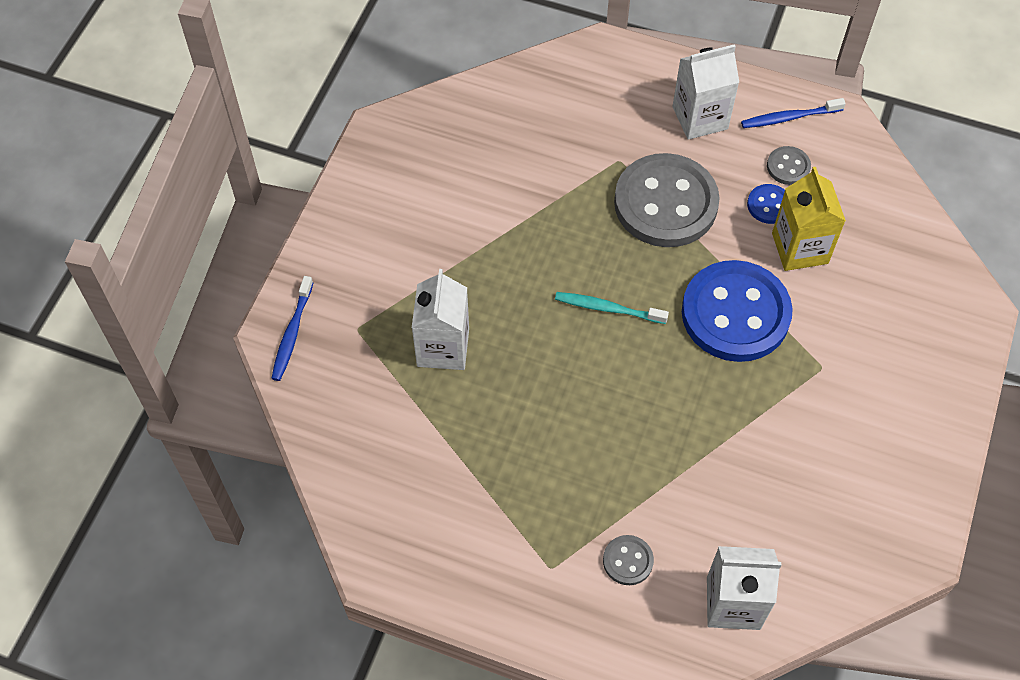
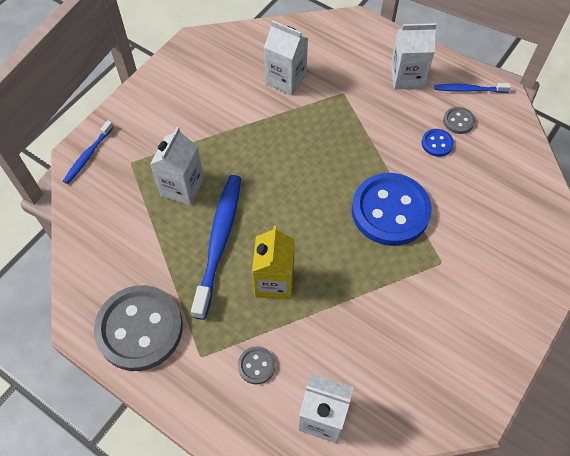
camera: 15 degrees right, 0 degrees up
turquoise toothbrush [555,292,669,324] -> none
grey button [614,153,720,247] -> grey button moved to [94,285,183,371]
yellow carton [772,167,846,271] -> yellow carton moved to [252,226,295,300]
none -> blue toothbrush [191,175,241,320]
none -> white carton [264,20,308,95]

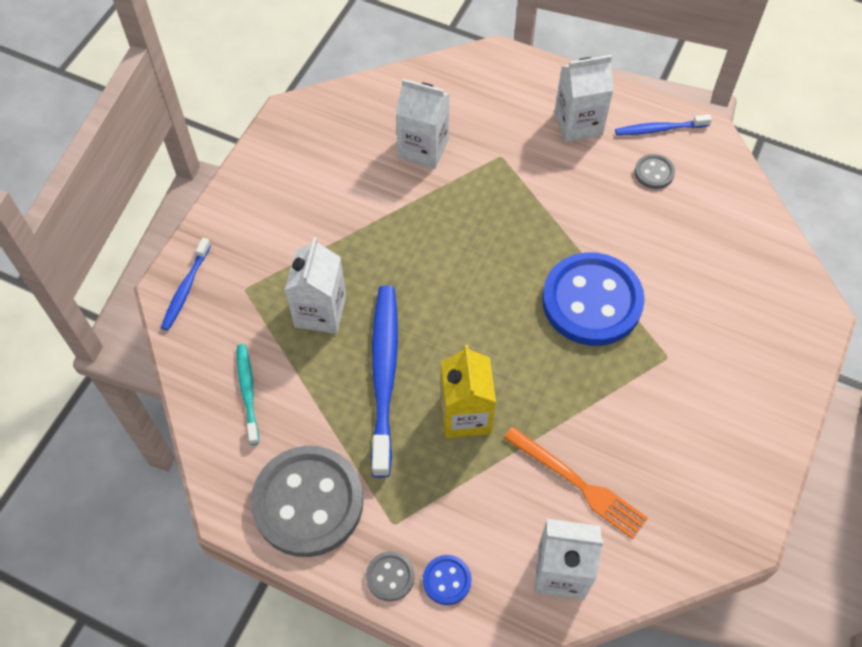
camera: 10 degrees left, 0 degrees up
grey button [238,346,275,384] -> grey button moved to [366,551,415,601]
blue button [422,129,454,157] -> blue button moved to [423,555,472,605]
none -> turquoise toothbrush [237,344,259,445]
none -> orange fork [504,427,648,539]

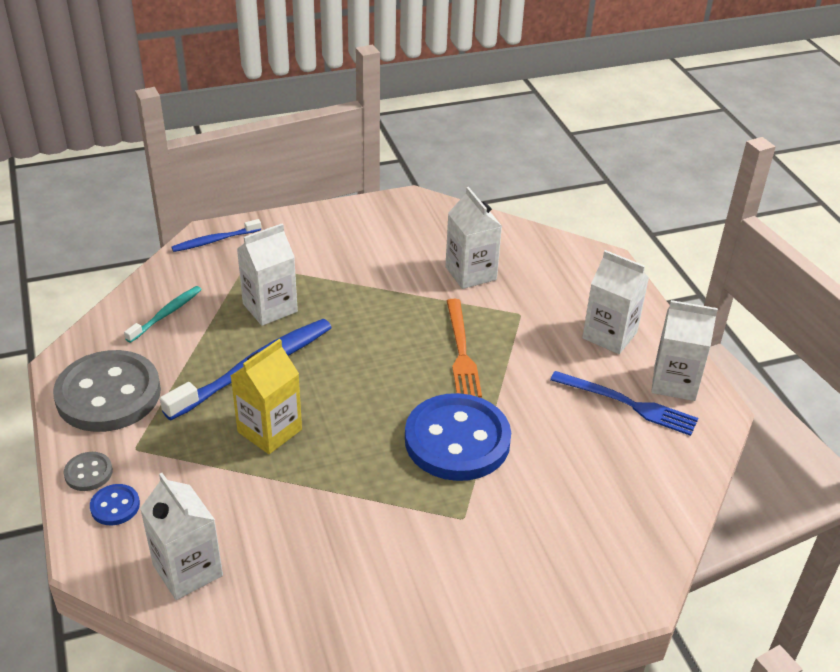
camera: 45 degrees right, 20 degrees down
orange fork [504,427,648,539] -> orange fork moved to [447,299,482,398]
blue toothbrush [615,114,712,136] -> white carton [651,300,718,401]
grey button [635,154,675,189] -> blue fork [550,371,698,436]

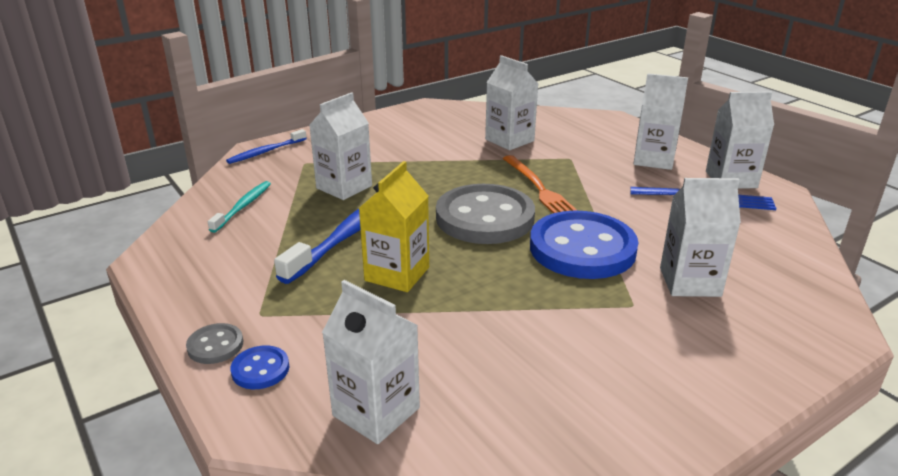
camera: 15 degrees left, 10 degrees down
grey button [53,350,161,432] -> grey button moved to [436,184,535,244]
none -> white carton [660,178,741,297]

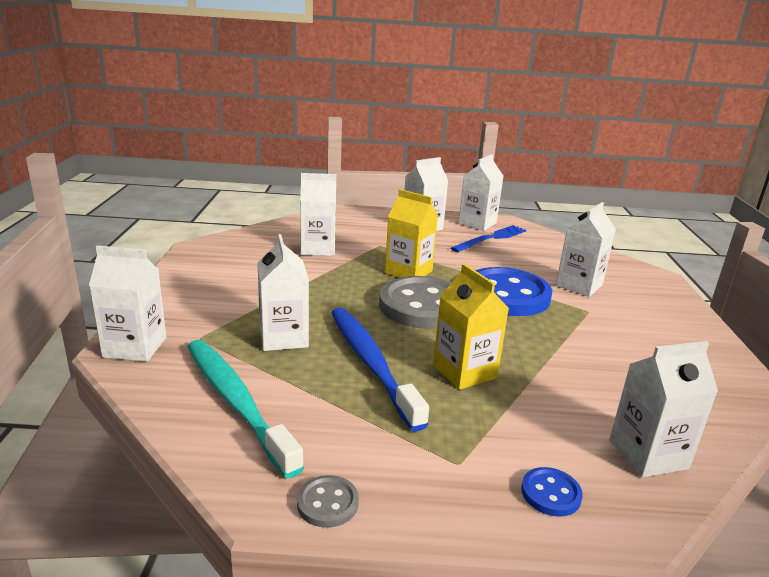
camera: 55 degrees left, 5 degrees down
grey button [186,323,243,364] -> grey button moved to [297,475,359,528]
turquoise toothbrush [208,181,271,233] -> turquoise toothbrush [188,340,304,478], size x1.89
blue toothbrush [226,129,307,164] -> white carton [89,245,166,362]
orange fork [502,155,578,213] -> yellow carton [385,189,438,278]

